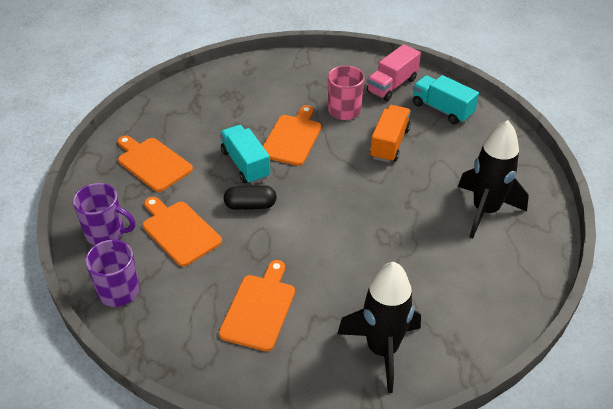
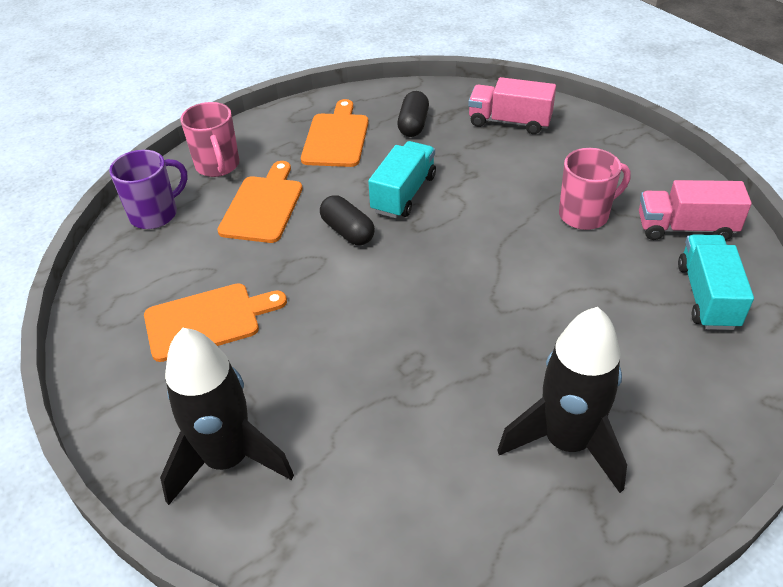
camera: 55 degrees right, 0 degrees up
purple mug [73,183,135,245] -> pink mug [180,102,239,177]
orange cutting board [263,105,321,166] -> none
orange truck [370,105,411,163] -> none
none -> black capsule [397,91,429,137]
none -> pink truck [468,77,556,134]

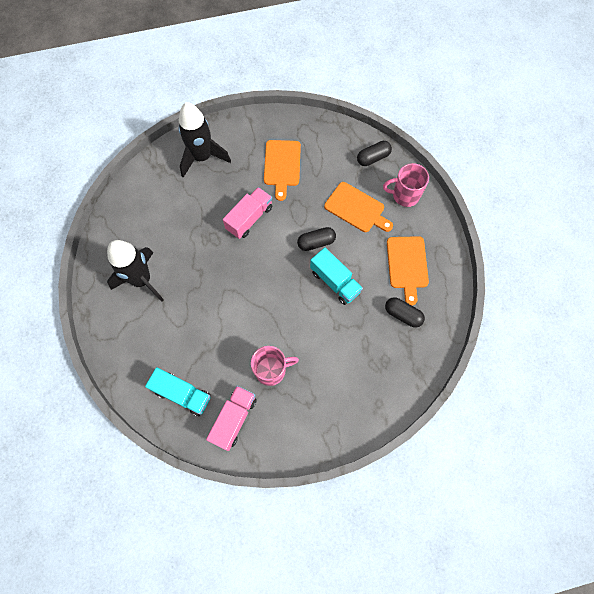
camera: 110 degrees right, 25 degrees up
purple mug [109,150,188,229] -> black capsule [357,141,392,166]
orange cutting board [301,99,369,167] -> orange cutting board turned 60 degrees clockwise [387,236,429,305]
pink truck [468,77,556,134] -> pink truck moved to [223,187,272,239]
pink mug [559,148,631,230] -> pink mug turned 105 degrees counterclockwise [251,346,299,386]

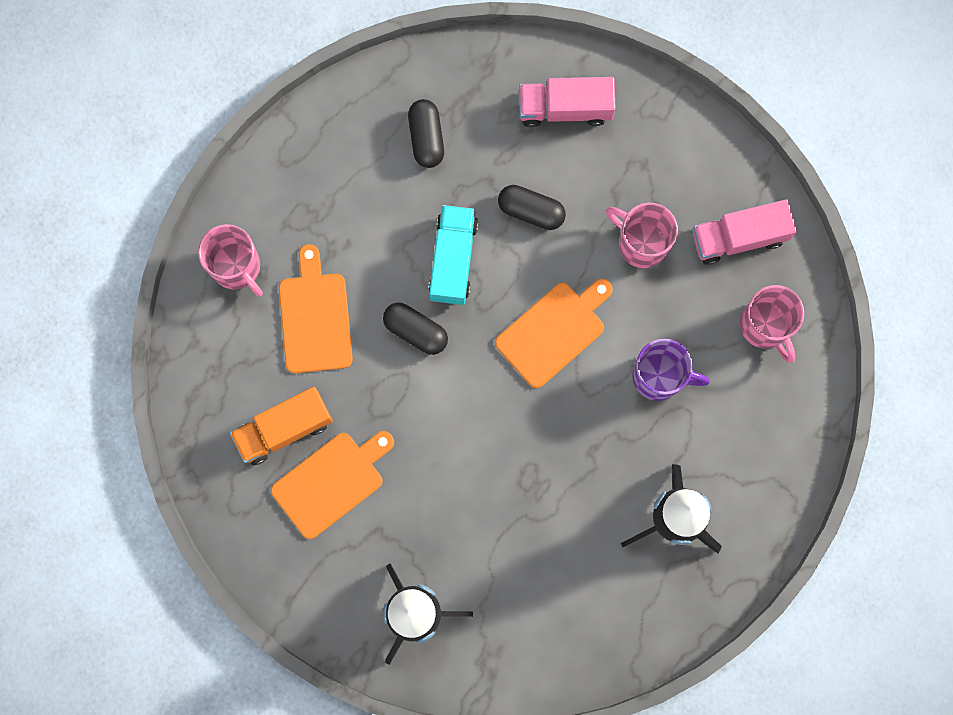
camera: 130 degrees left, 10 degrees up
turquoise truck [145,367,211,416] -> pink mug [740,285,804,363]
pink truck [223,187,272,239] -> pink truck moved to [519,77,616,128]
black capsule [357,141,392,166] -> black capsule moved to [498,185,566,230]
orange cutting board [387,236,429,305] -> orange cutting board moved to [495,279,613,388]
none -> orange truck [230,387,333,465]
none -> purple mug [632,339,710,401]

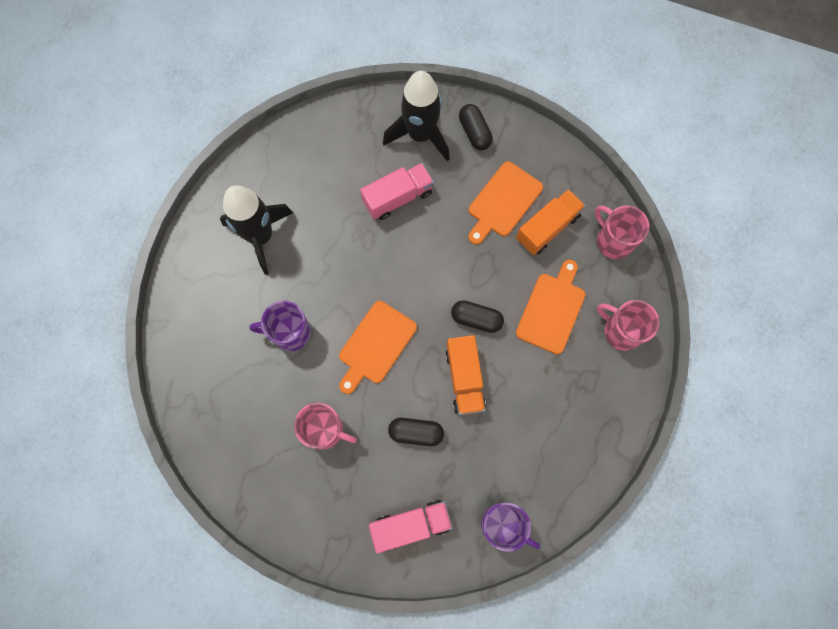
camera: 165 degrees right, 5 degrees down
orange cutting board [279,244,353,373] -> orange cutting board turned 135 degrees counterclockwise [516,259,585,354]
black capsule [408,99,444,168] -> black capsule moved to [459,104,493,150]
turquoise truck [429,205,478,305] -> orange truck [445,335,486,415]
pink truck [693,199,797,265] -> pink truck moved to [360,163,434,220]
pink mug [740,285,804,363] -> pink mug moved to [595,205,649,259]
none -> purple mug [481,503,540,552]

